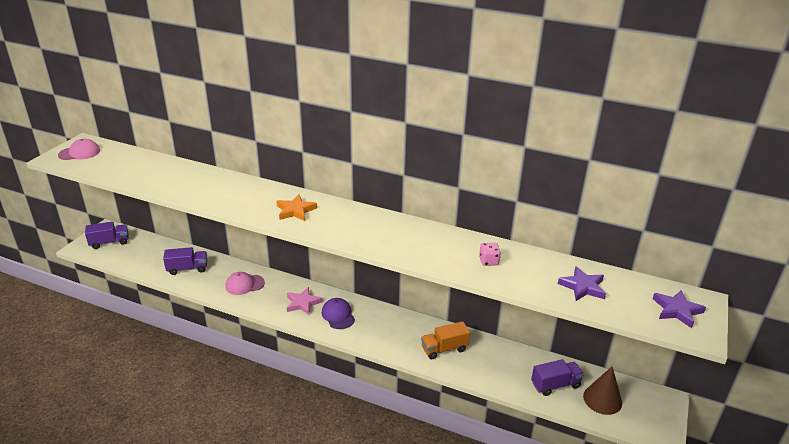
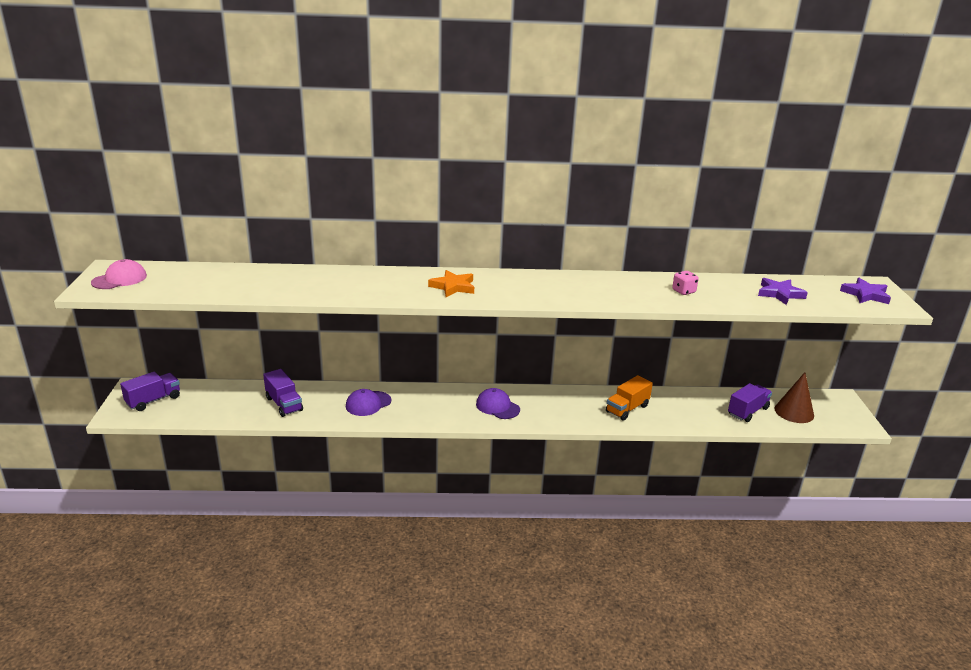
camera: 25 degrees left, 5 degrees down
purple truck [163,247,207,275] -> purple truck turned 90 degrees clockwise [263,369,303,417]
pink cap [225,272,265,295] -> purple cap [346,389,391,416]
pink star [287,287,323,315] -> none

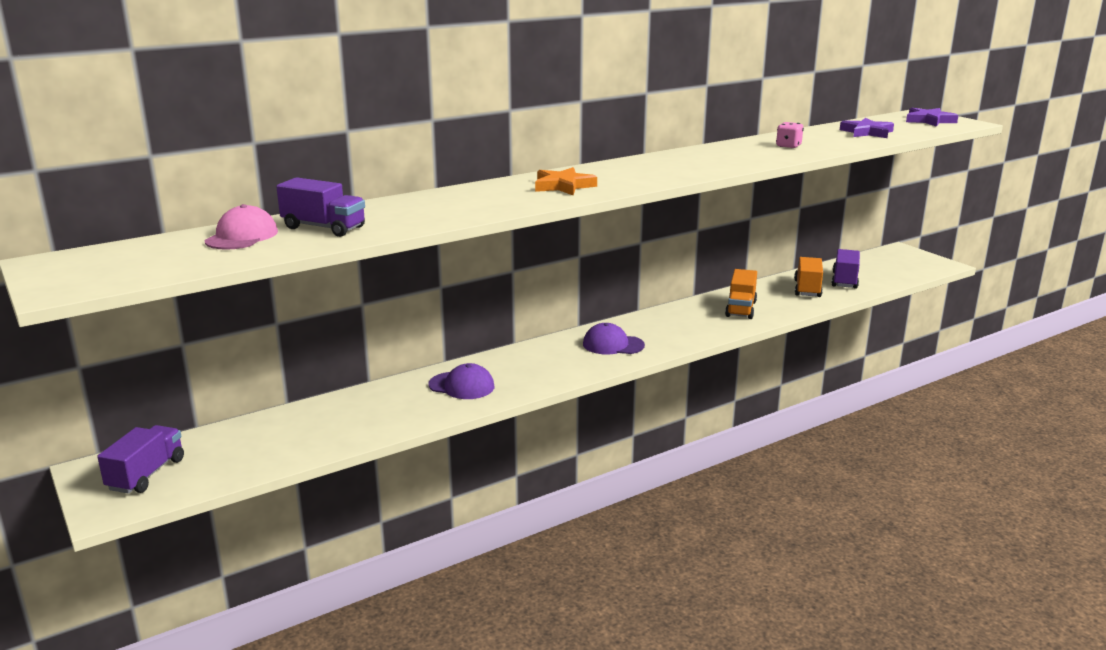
camera: 30 degrees left, 5 degrees down
pink cap [91,259,147,289] -> pink cap moved to [204,204,278,250]
purple truck [263,369,303,417] -> purple truck moved to [276,177,365,237]
purple cap [346,389,391,416] -> purple cap turned 90 degrees counterclockwise [428,363,494,399]
brown cone [775,372,814,423] -> none
none -> orange truck [794,257,823,297]

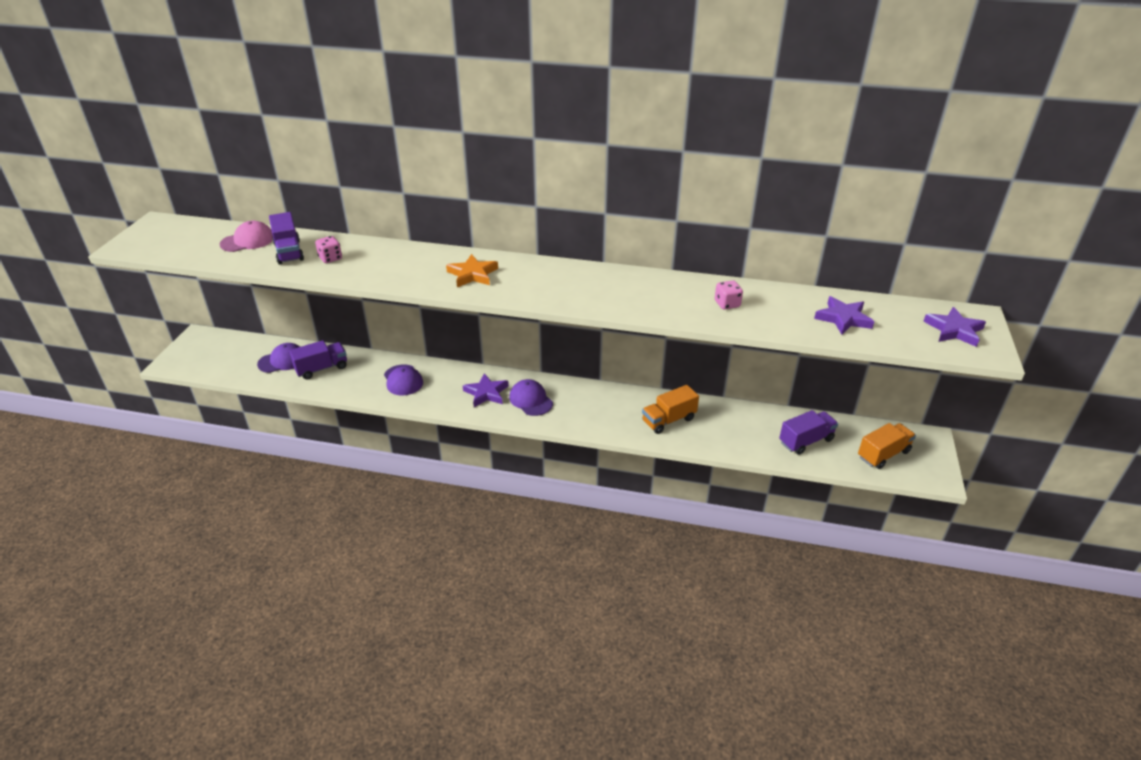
camera: 45 degrees right, 15 degrees up
purple truck [97,425,184,494] -> purple truck moved to [289,340,347,379]
orange truck [794,257,823,297] -> orange truck moved to [858,423,916,469]
none -> purple cap [257,343,300,373]
none -> pink dice [315,236,342,263]
none -> purple star [463,373,509,407]

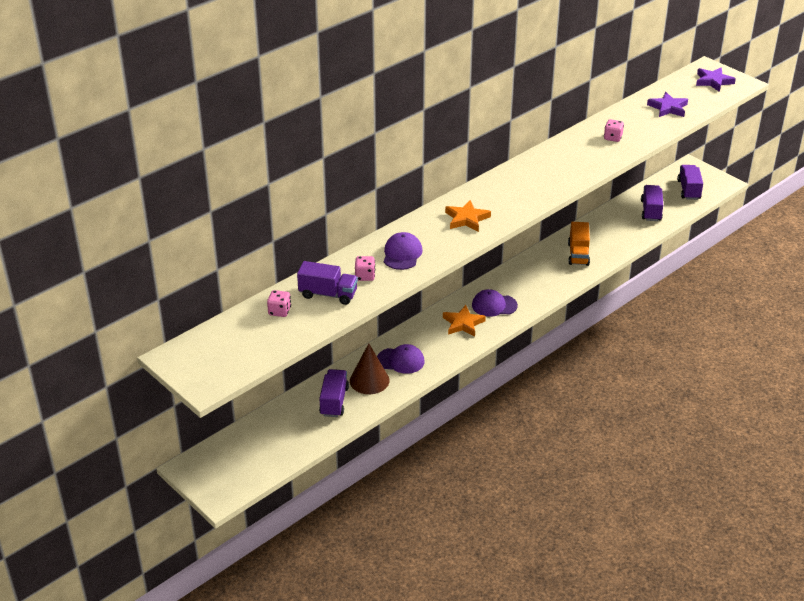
camera: 55 degrees left, 0 degrees up
pink cap [220,221,273,252] -> pink dice [267,290,291,317]
purple cap [257,343,300,373] -> purple cap moved to [384,232,422,270]
purple star [463,373,509,407] -> orange star [443,305,486,337]
orange truck [858,423,916,469] -> purple truck [677,165,703,200]
none -> brown cone [350,343,390,394]

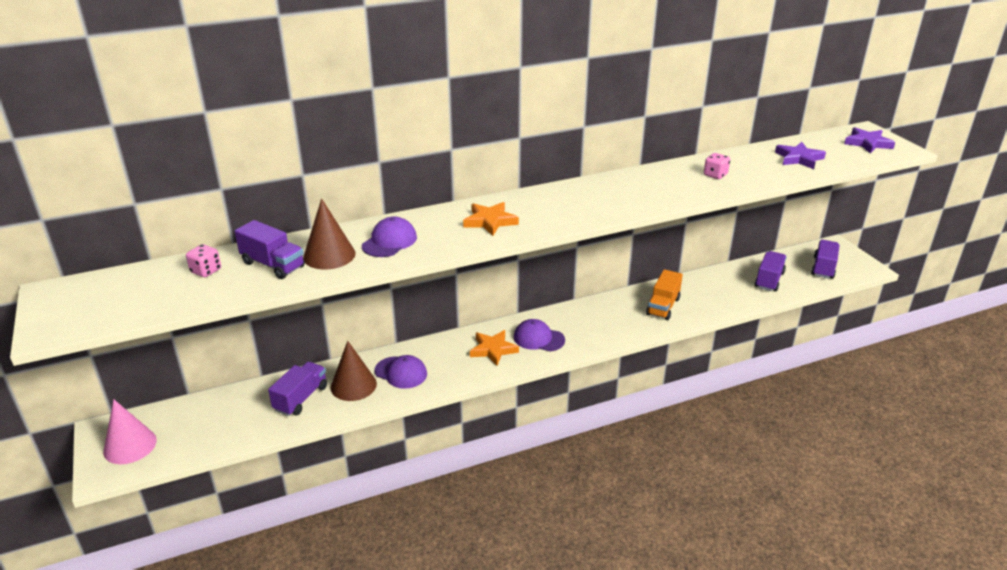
camera: 20 degrees right, 5 degrees down
pink dice [355,256,375,281] -> brown cone [303,198,356,269]
none -> pink cone [103,399,157,464]

